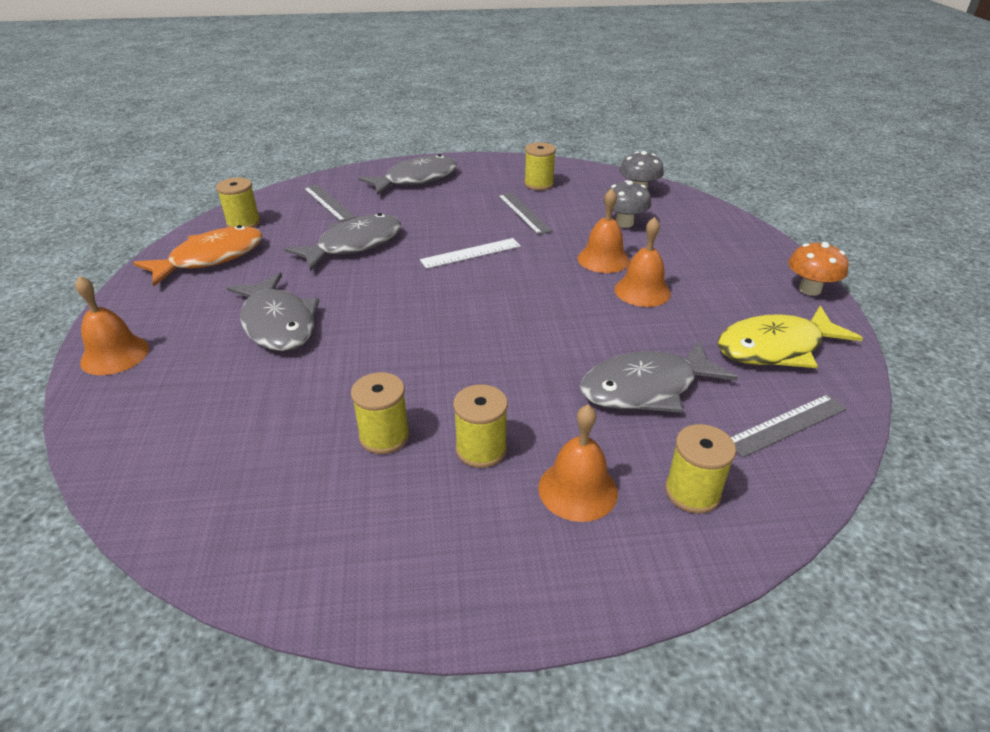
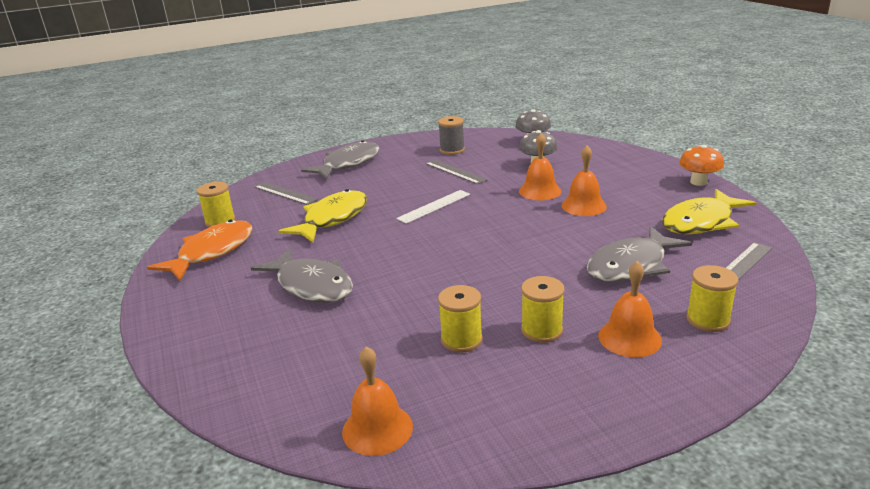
camera: 15 degrees left, 10 degrees down
orange bell [75,276,149,375] -> orange bell moved to [342,346,413,456]
grey fish [284,213,401,271] -> yellow fish [278,189,367,242]
yellow spool [524,142,556,190] -> grey spool [438,116,465,155]

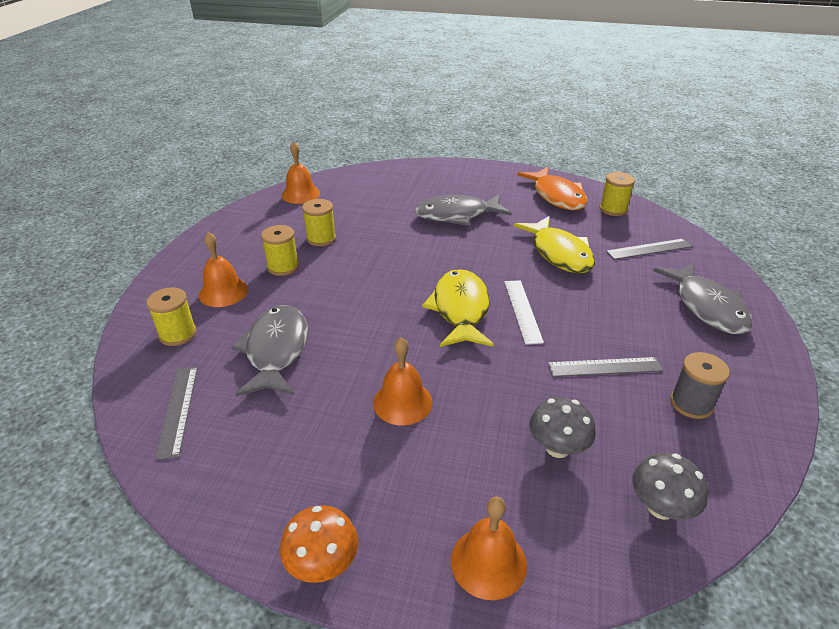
camera: 125 degrees right, 10 degrees up
orange bell [519,133,561,200] -> orange bell moved to [451,497,527,600]
yellow fish [662,189,756,234] -> yellow fish moved to [422,269,494,347]

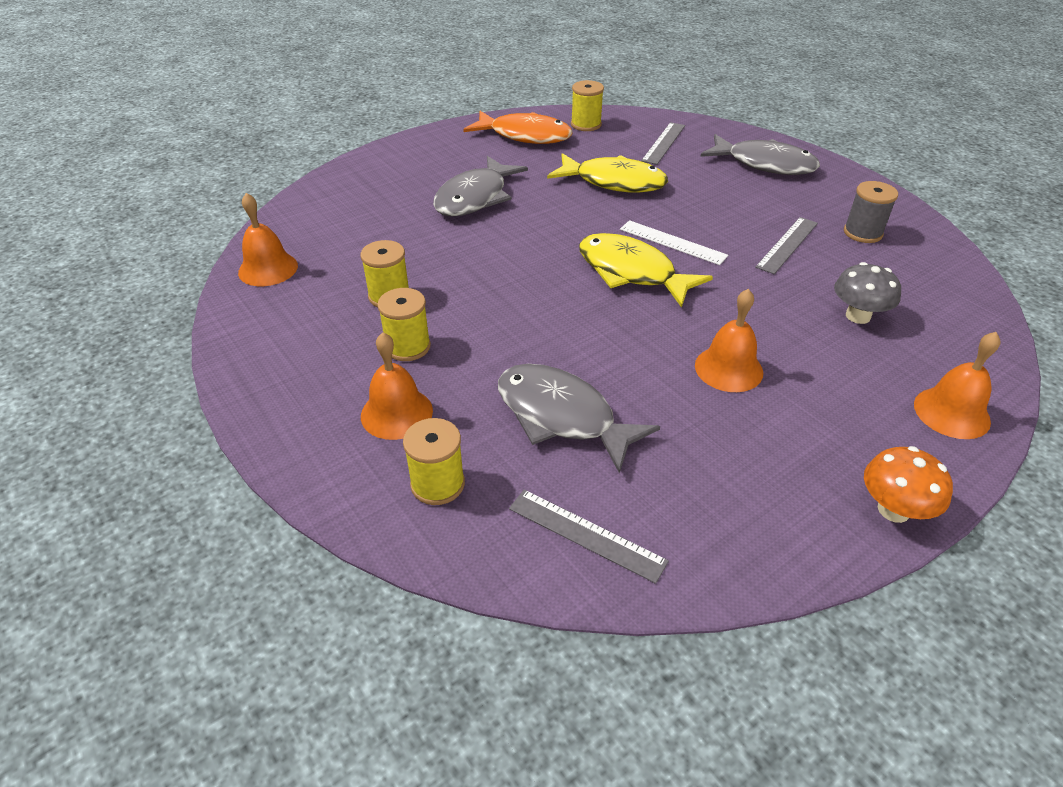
camera: 50 degrees left, 5 degrees up
grey mushroom [632,453,708,520] -> none

